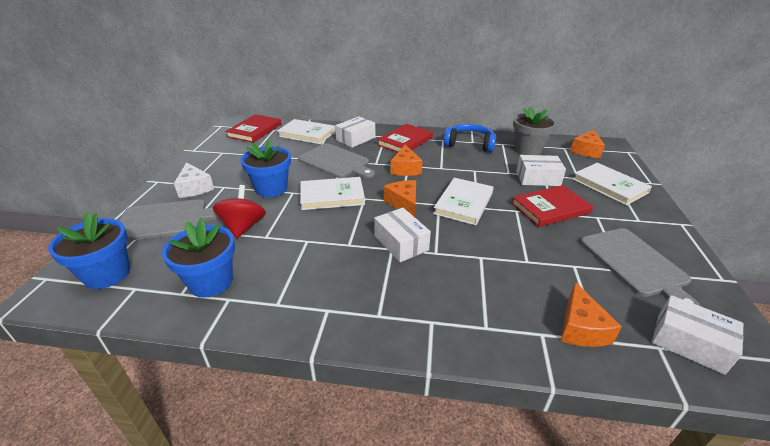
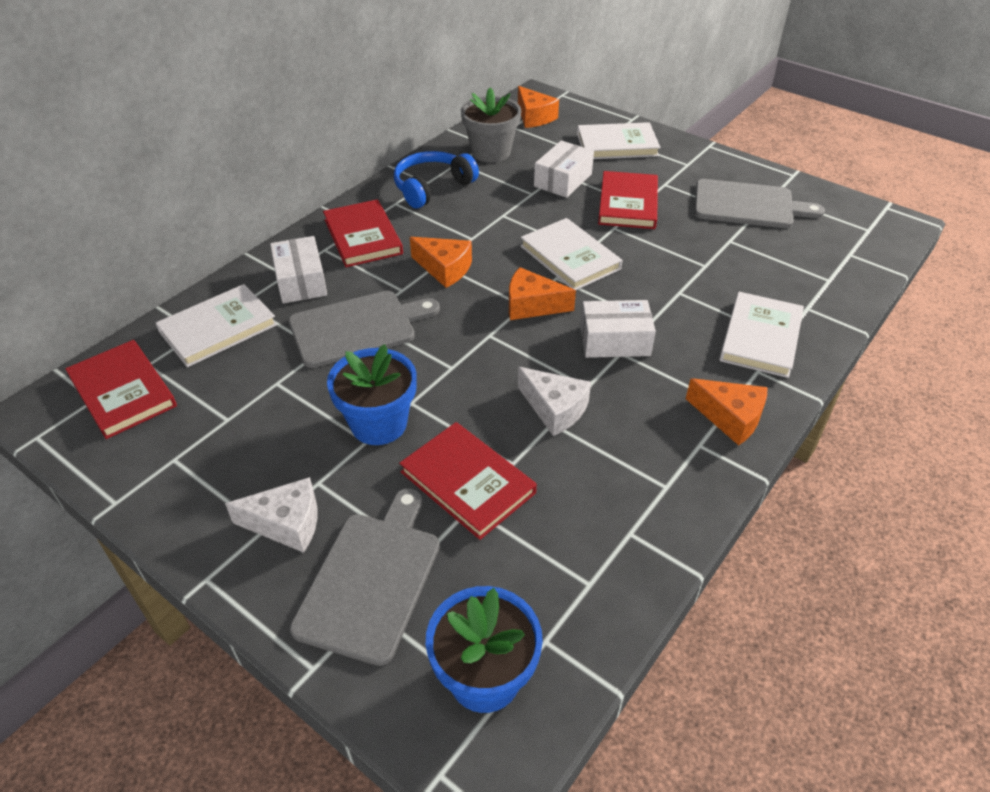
camera: 60 degrees left, 10 degrees up
blue flower pot [162,219,235,297] -> none
red spinning top [213,185,266,238] -> red book [399,422,537,540]
white book [300,177,365,210] -> white book moved to [719,292,804,378]
orange cheese [561,282,622,347] -> orange cheese moved to [686,378,767,445]
white box [652,295,744,375] -> none
none -> white cheese [518,367,591,436]

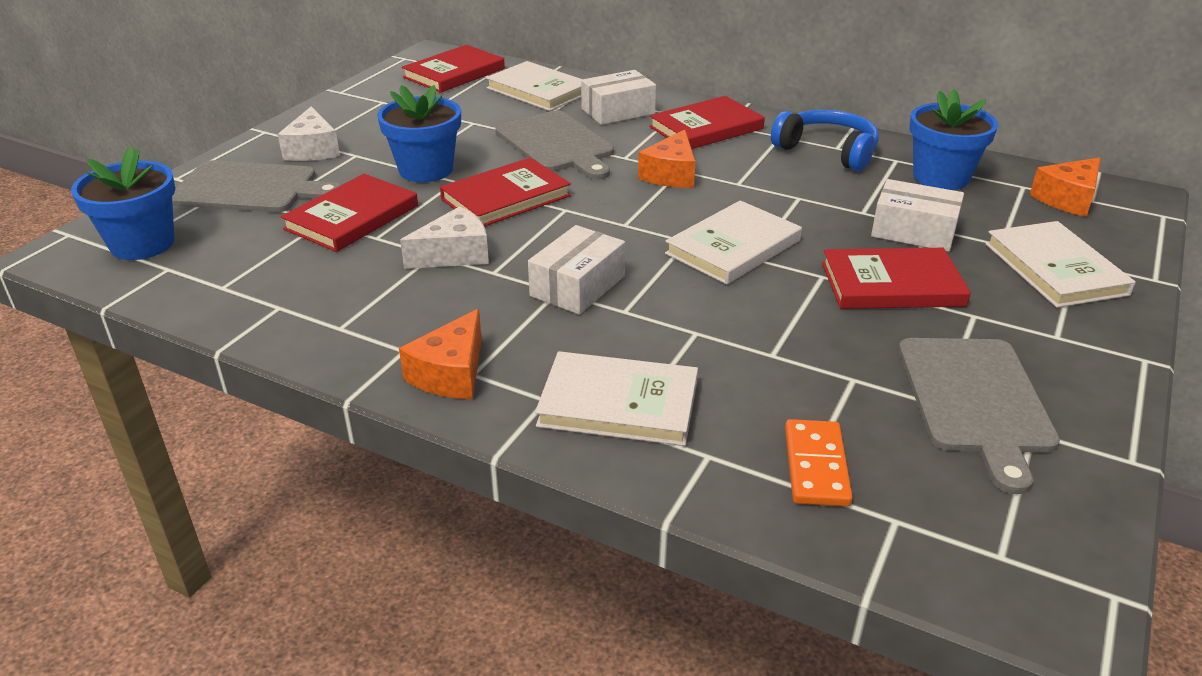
camera: 80 degrees right, 10 degrees down
grey flower pot [461,88,521,162] -> blue flower pot [909,89,998,190]
orange cheese [509,267,576,320] -> none
white cheese [518,367,591,436] -> white cheese turned 150 degrees counterclockwise [400,206,489,269]
white box [580,300,656,358] -> white box turned 45 degrees clockwise [528,225,625,315]
none -> red book [440,158,571,226]
none -> orange domino [785,419,853,507]

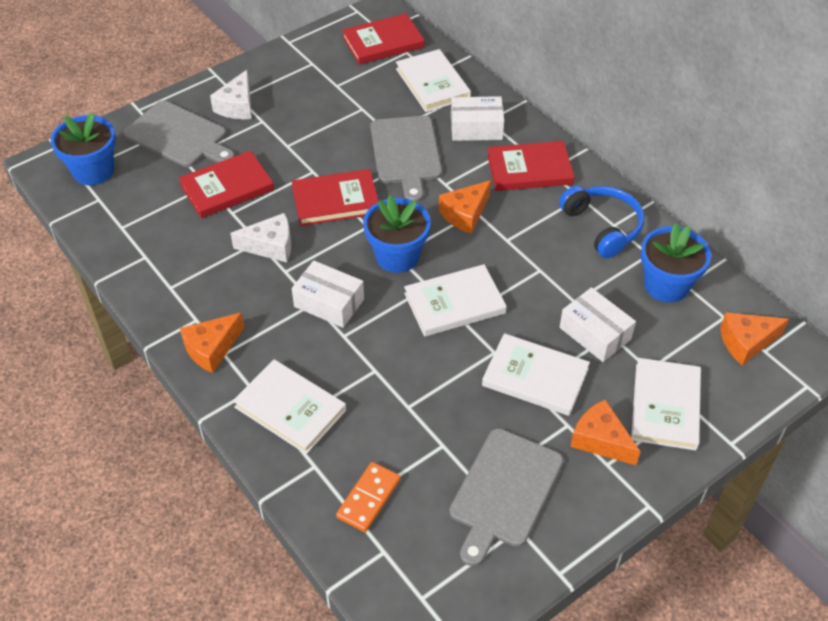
camera: 25 degrees right, 15 degrees up
blue flower pot [377,85,461,182] -> blue flower pot moved to [363,195,431,273]
white box [528,225,625,315] -> white box turned 60 degrees clockwise [292,260,364,328]
red book [822,248,971,309] -> white book [482,333,590,416]
none -> orange cheese [570,399,641,465]

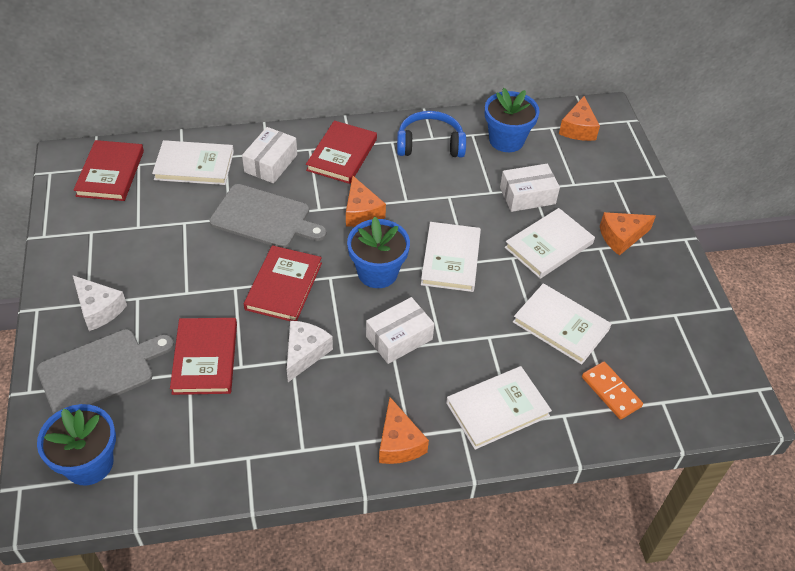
camera: 65 degrees left, 0 degrees up
grey cutting board [449,428,563,566] -> none
white book [631,358,701,451] -> white book moved to [513,283,612,365]

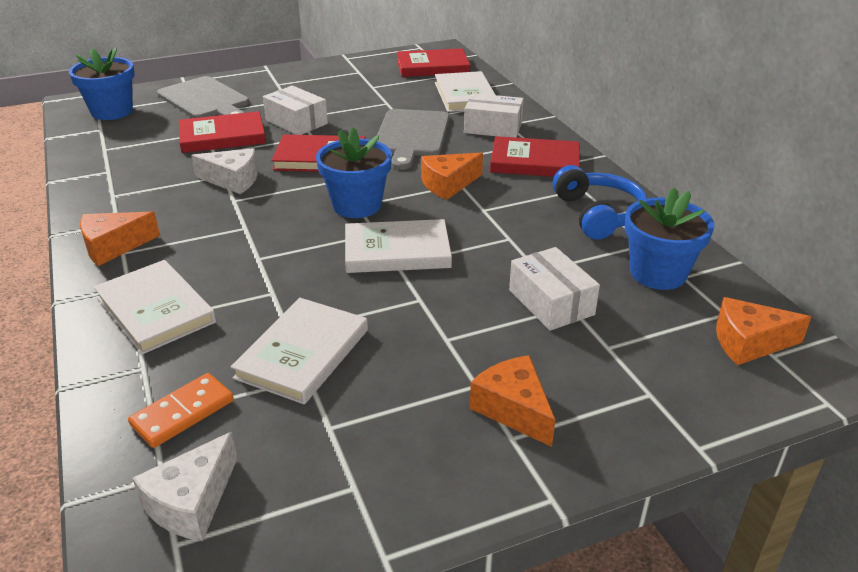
camera: 80 degrees right, 15 degrees down
white cheese [73,276,127,331] -> white cheese moved to [132,432,237,541]
white box [366,297,434,364] -> white box moved to [263,86,328,135]
white book [505,208,595,279] -> none

